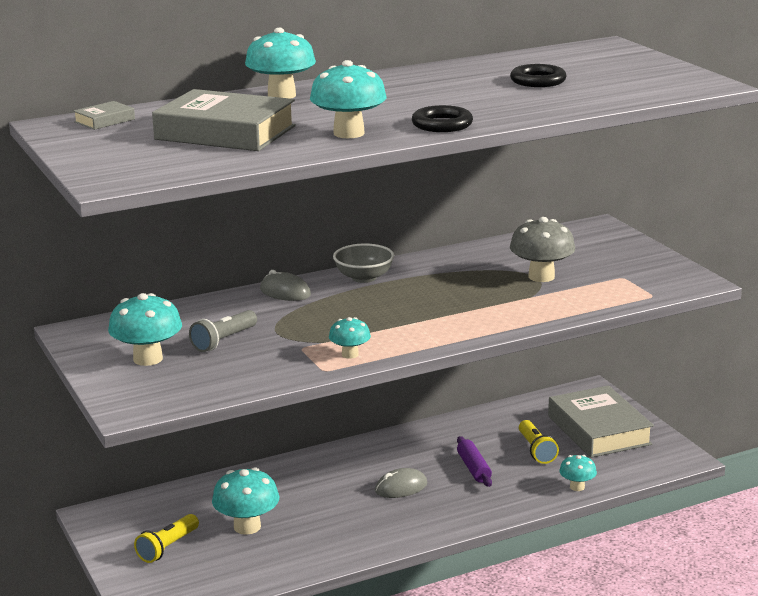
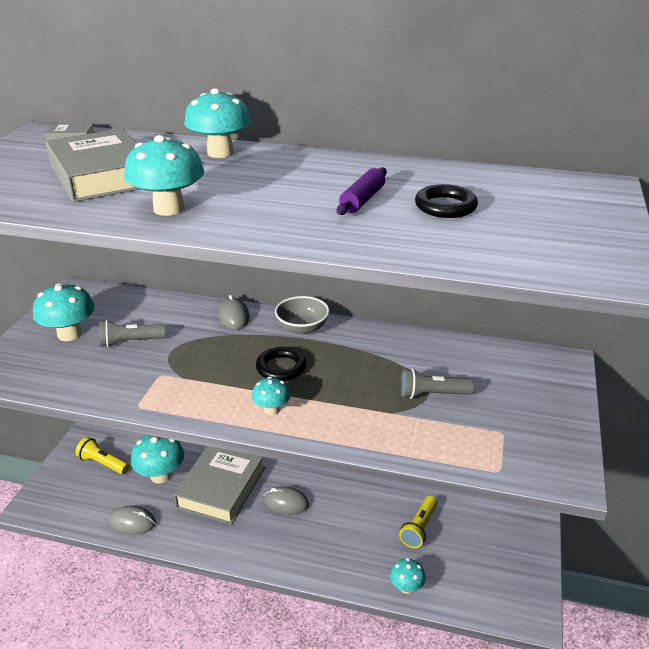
camera: 40 degrees right, 10 degrees up
yellow flashlight [134,514,199,563] -> yellow flashlight turned 45 degrees clockwise [75,437,129,474]
turquoise mushroom [329,317,371,359] -> turquoise mushroom moved to [252,376,291,415]
black ring [412,105,473,132] -> black ring moved to [256,347,306,381]
purple rolling pin [457,436,492,487] -> purple rolling pin moved to [337,168,387,215]
grey mushroom [510,217,575,282] -> grey flashlight [401,368,474,399]
grey book [548,385,654,458] -> grey book moved to [173,446,265,525]
none -> grey mouse [109,506,156,535]

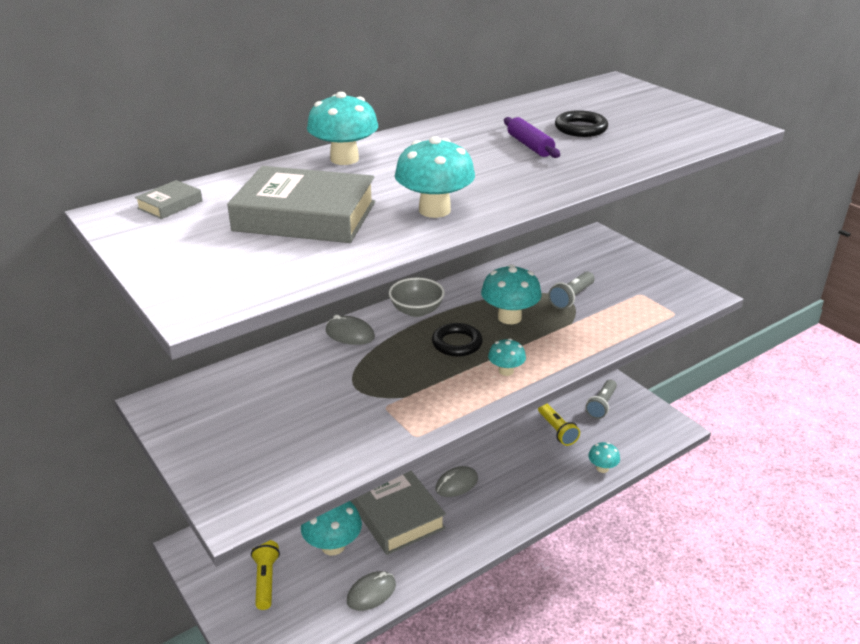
camera: 50 degrees left, 0 degrees up
turquoise mushroom [33,283,95,341] -> turquoise mushroom moved to [481,264,542,324]
yellow flashlight [75,437,129,474] -> yellow flashlight turned 105 degrees clockwise [251,540,280,610]
grey flashlight [99,320,166,347] -> grey flashlight moved to [585,380,617,419]

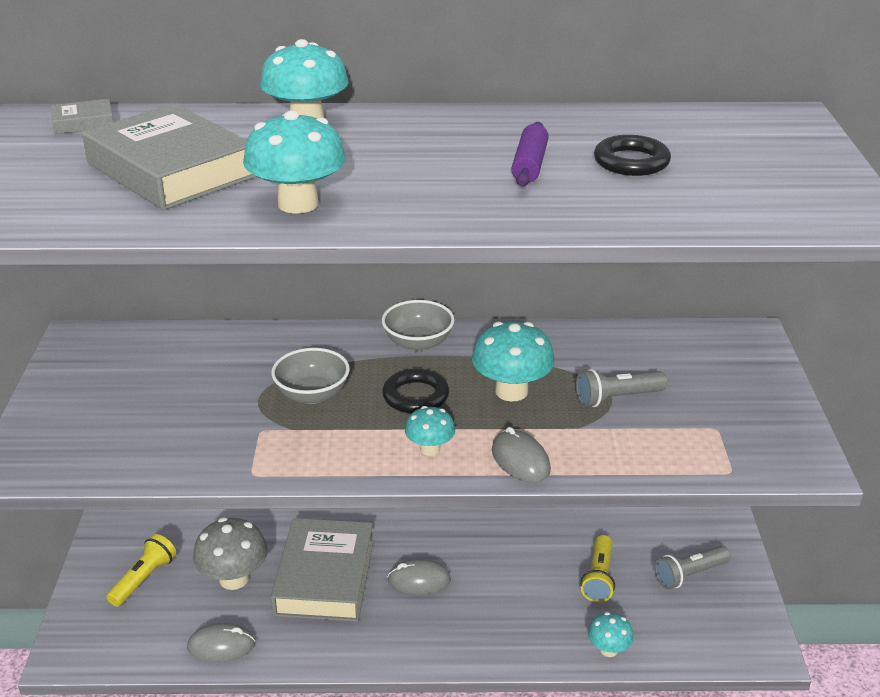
camera: 35 degrees right, 0 degrees up
turquoise mushroom [301,501,362,555] -> grey mushroom [193,517,268,590]
grey mouse [326,315,375,345] -> grey mouse moved to [492,427,551,483]
none -> grey bowl [271,348,350,404]

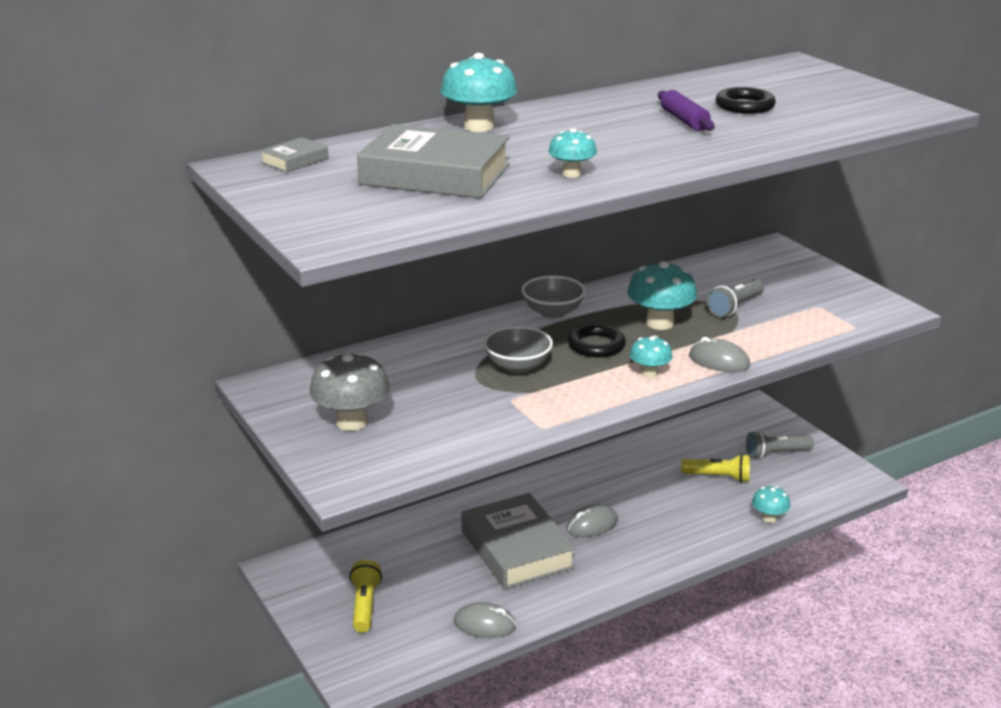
camera: 30 degrees left, 5 degrees down
grey mouse [187,623,255,662] -> grey mouse turned 45 degrees clockwise [454,602,516,638]
grey mushroom [193,517,268,590] -> grey mushroom moved to [310,352,390,431]
turquoise mushroom [243,111,346,214] -> turquoise mushroom [548,128,597,178], size x0.58
yellow flashlight [580,535,615,603] -> yellow flashlight turned 60 degrees counterclockwise [681,454,750,483]
grey flashlight [654,546,731,589] -> grey flashlight turned 45 degrees clockwise [746,431,814,459]

